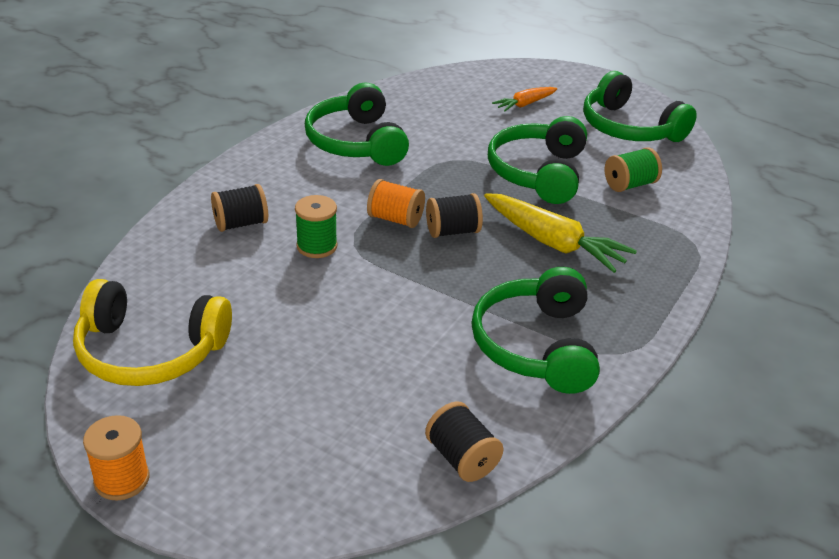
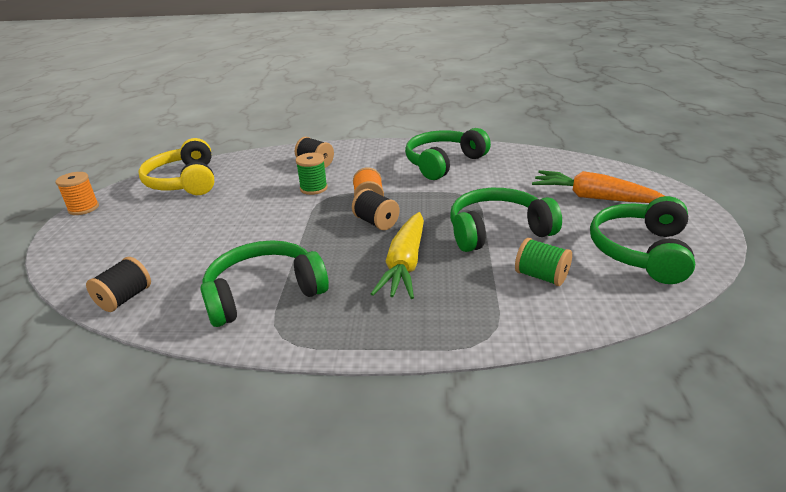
camera: 65 degrees right, 5 degrees down
orange carrot [492,87,557,112] -> orange carrot [532,170,665,203], size x1.77

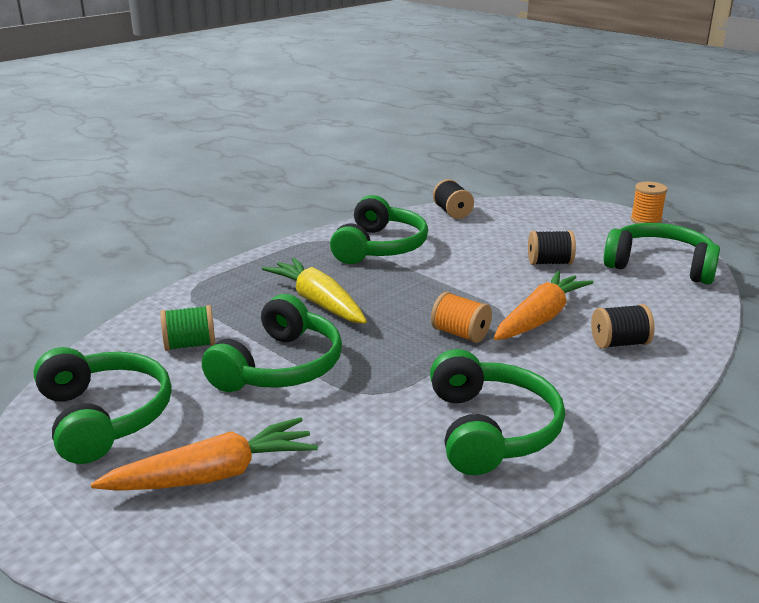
camera: 130 degrees right, 5 degrees down
yellow headphones [138,138,214,195] -> green headphones [603,223,720,284]
green spool [296,153,328,195] -> orange carrot [494,271,594,340]
black spool [352,189,400,230] -> black spool moved to [528,230,576,265]

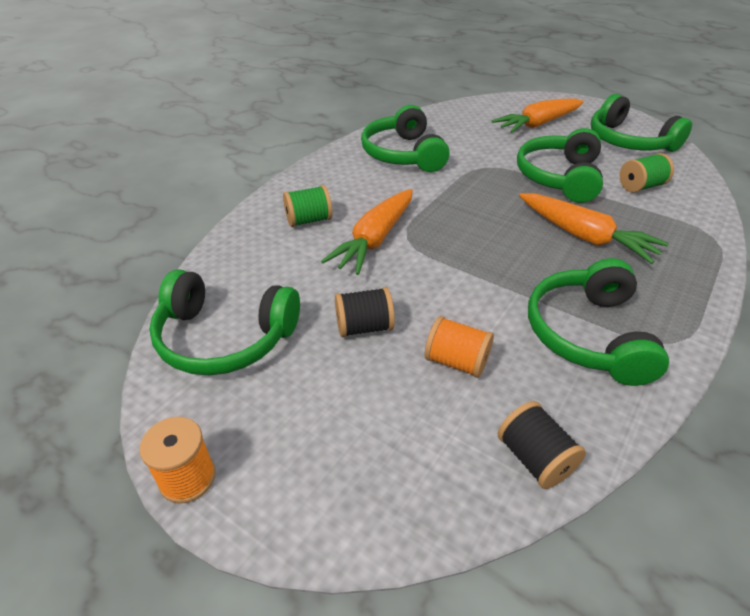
camera: 170 degrees right, 15 degrees up
yellow carrot [262,258,367,324] -> orange carrot [519,193,669,264]
orange spool [431,292,492,343] -> orange spool moved to [424,316,494,378]
black spool [591,304,655,349] -> green spool [283,185,333,227]

